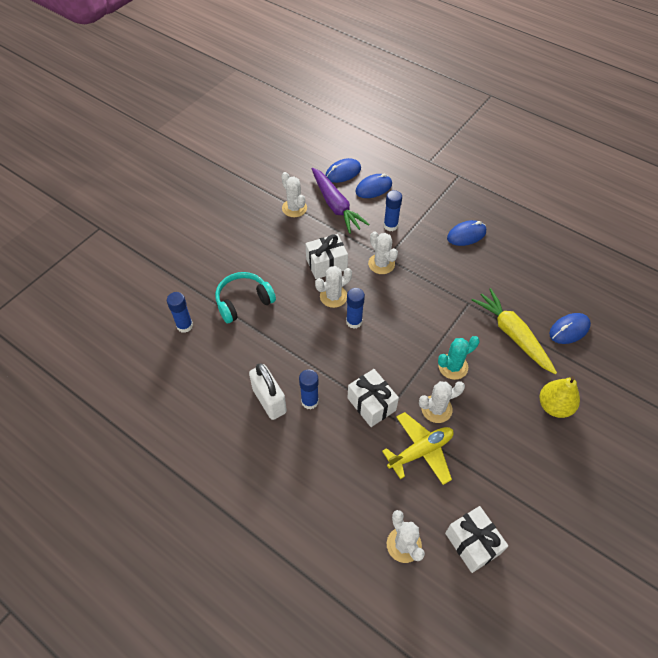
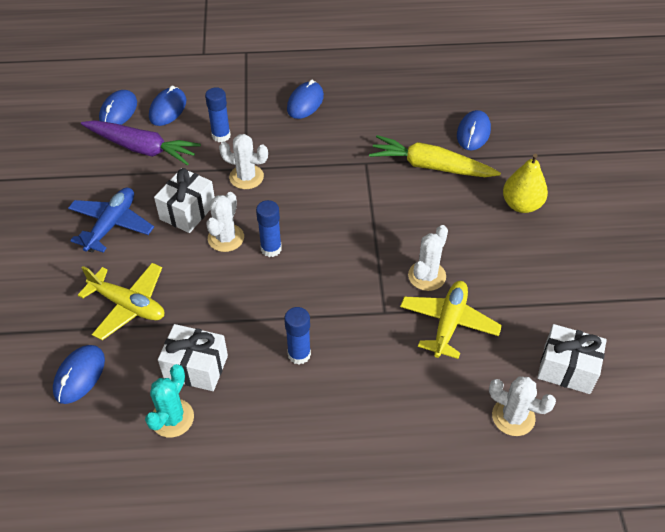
camera: 40 degrees left, 5 degrees down
blue glue stick [167,292,193,333] -> blue mouse [53,345,105,404]
turquoise headphones [215,272,276,323] -> yellow plane [78,263,164,340]
white padlock [249,363,287,420] -> none
white cactus [281,172,307,217] -> none
white gift [347,369,399,427] -> white gift moved to [158,324,228,391]
turquoise cactus [438,336,480,380] -> turquoise cactus moved to [145,364,194,437]
none -> blue plane [68,188,154,253]

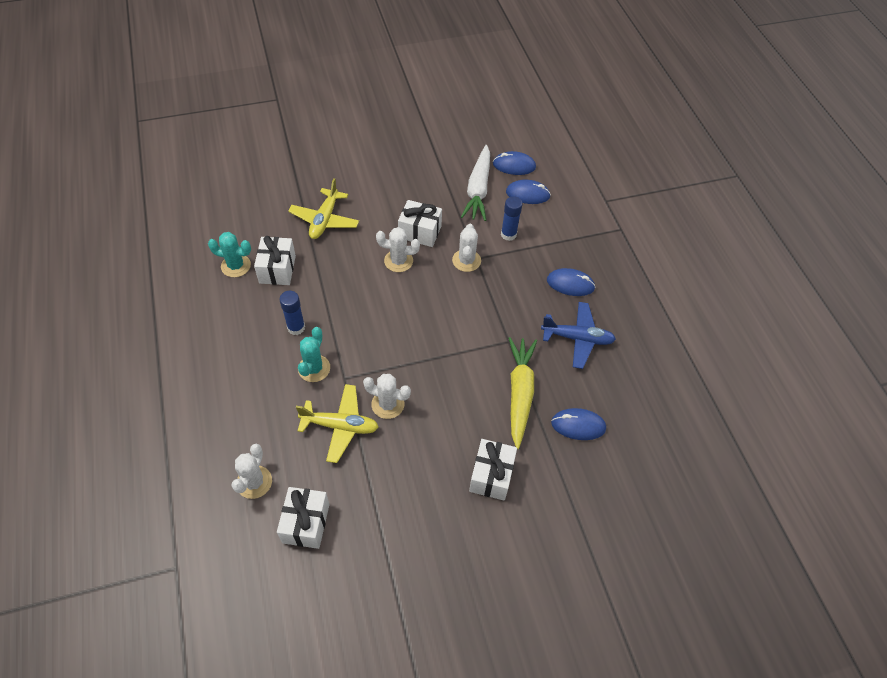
camera: 75 degrees right, 5 degrees up
blue mouse [53,345,105,404] -> none
blue plane [68,188,154,253] -> blue plane moved to [541,302,616,369]
purple carrot [81,120,201,165] -> white carrot [461,145,490,221]
blue glue stick [256,200,282,257] -> none
yellow pear [503,154,548,213] -> white gift [469,439,517,501]
none -> turquoise cactus [298,327,330,382]

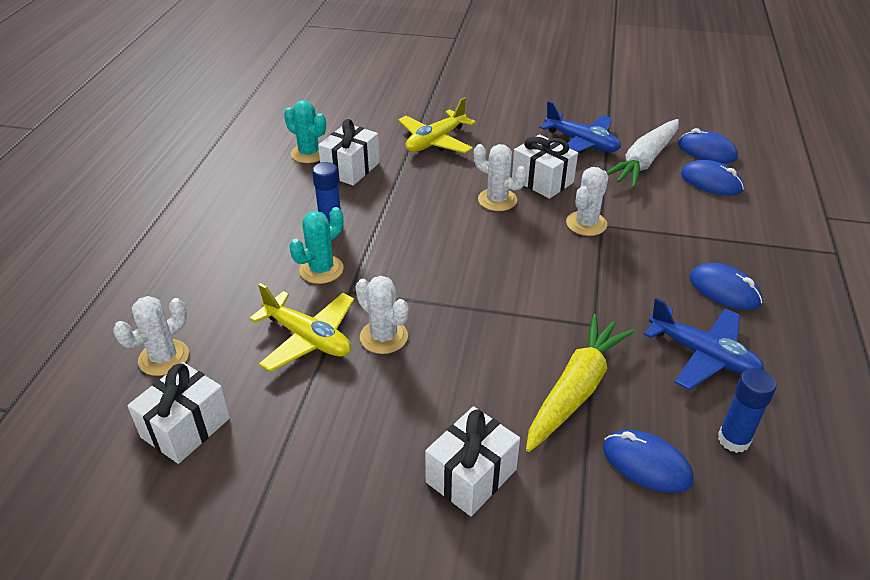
camera: 30 degrees right, 15 degrees down
blue glue stick [501,196,523,241] -> blue glue stick moved to [718,368,776,453]
none -> blue plane [539,101,621,153]

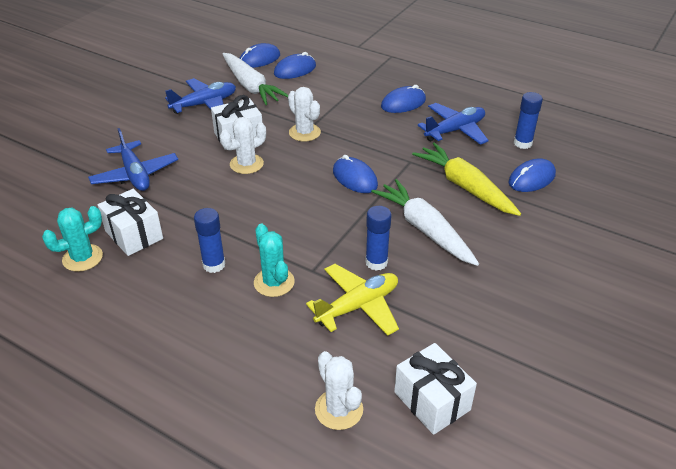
camera: 70 degrees left, 0 degrees up
white cactus [356,276,409,354] -> blue glue stick [365,206,391,271]
yellow plane [398,97,476,153] -> blue plane [88,128,178,191]
white gift [425,406,520,516] -> none
none -> blue mouse [333,155,378,193]
none -> white carrot [371,179,479,266]

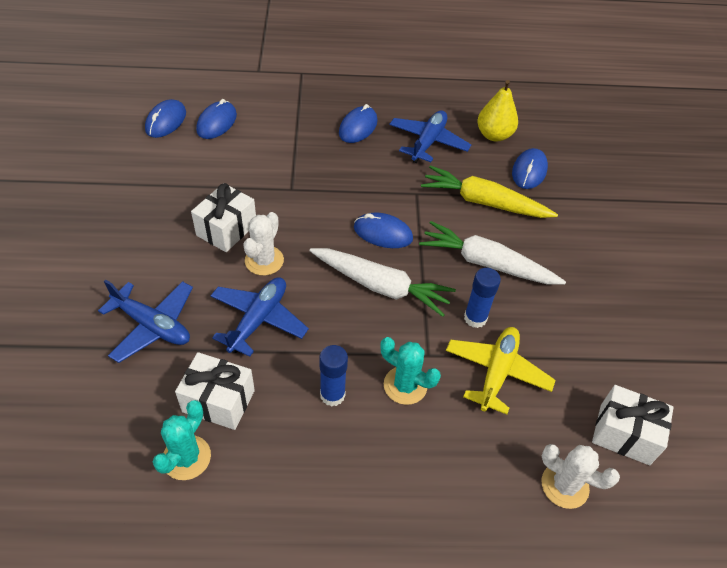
camera: 35 degrees left, 10 degrees up
blue plane [165,78,236,114] -> blue plane moved to [211,277,309,357]
white carrot [222,53,288,105] -> white carrot moved to [310,248,456,317]
white cactus [288,87,321,142] -> none
blue glue stick [514,92,543,149] -> yellow pear [478,80,518,142]

